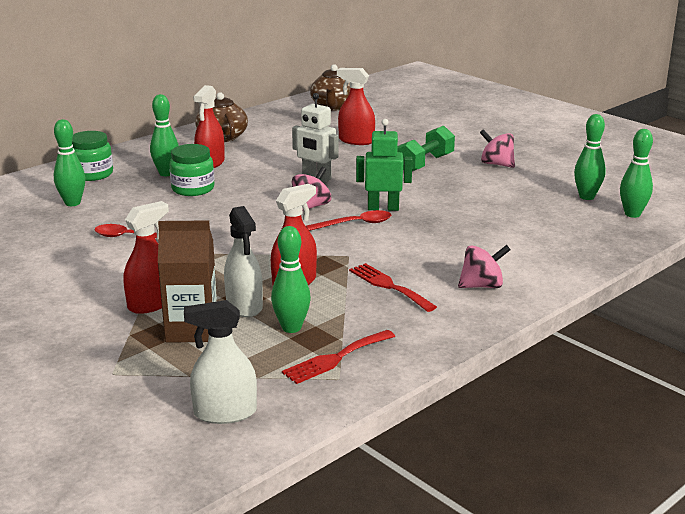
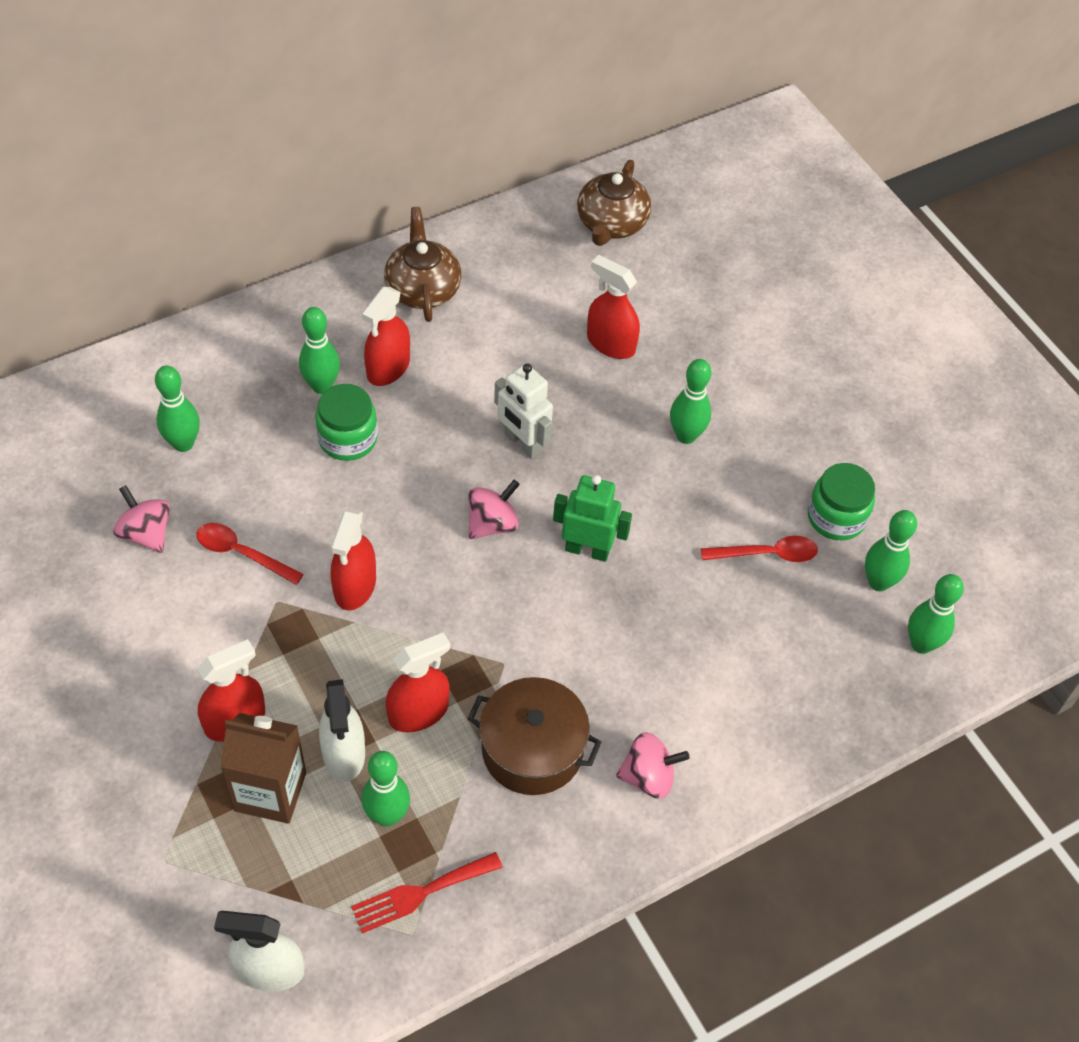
camera: 10 degrees right, 30 degrees up
green jar [72,131,113,181] -> green jar moved to [808,463,875,540]
red spoon [306,210,391,231] -> red spoon moved to [701,536,818,562]
red fork [349,263,437,312] -> brown pot [467,677,601,795]
green dumbbell [397,126,455,171] -> green bowling pin [670,359,711,444]
pink spinning top [480,129,515,168] -> pink spinning top moved to [113,485,170,553]
none -> red spray bottle [331,508,376,610]

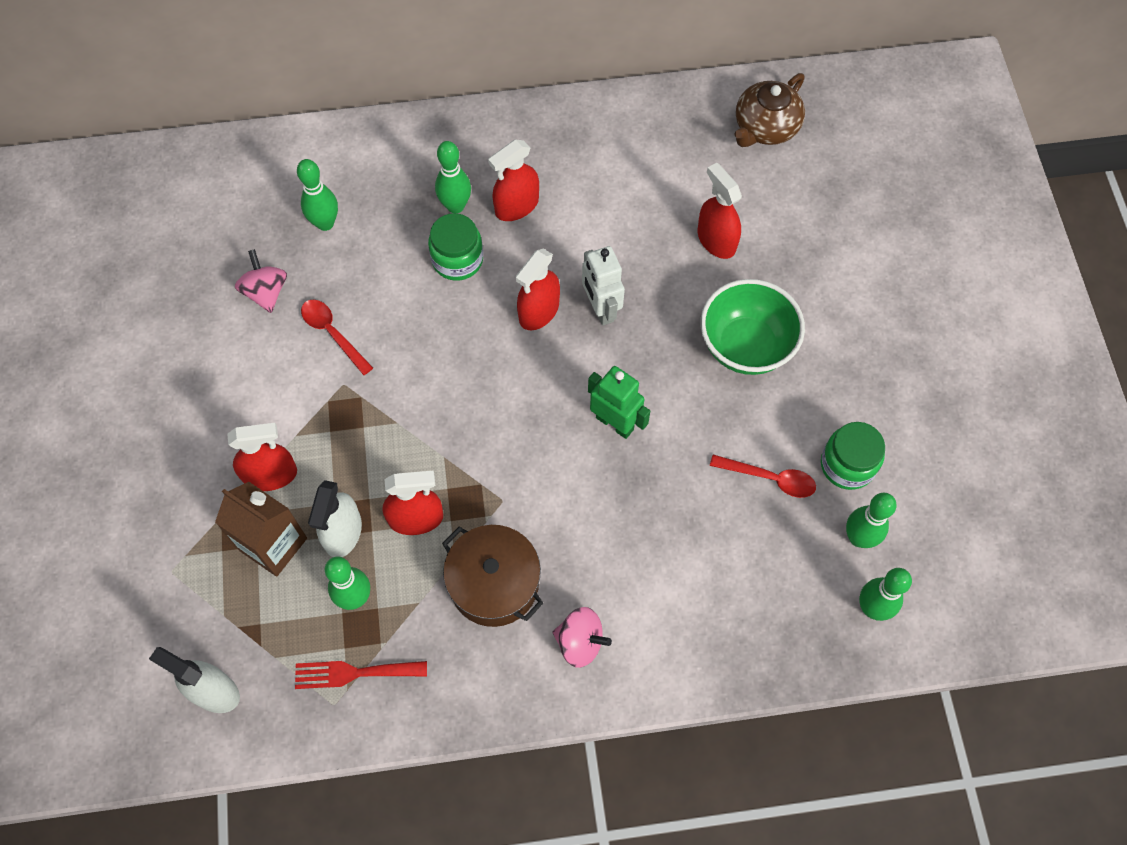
camera: 25 degrees right, 10 degrees up
red spray bottle [331,508,376,610] -> red spray bottle moved to [516,248,560,330]
brown teapot [384,207,461,322] -> none
pink spinning top [469,480,520,539] -> none
green bowling pin [670,359,711,444] -> green bowl [700,279,805,375]

